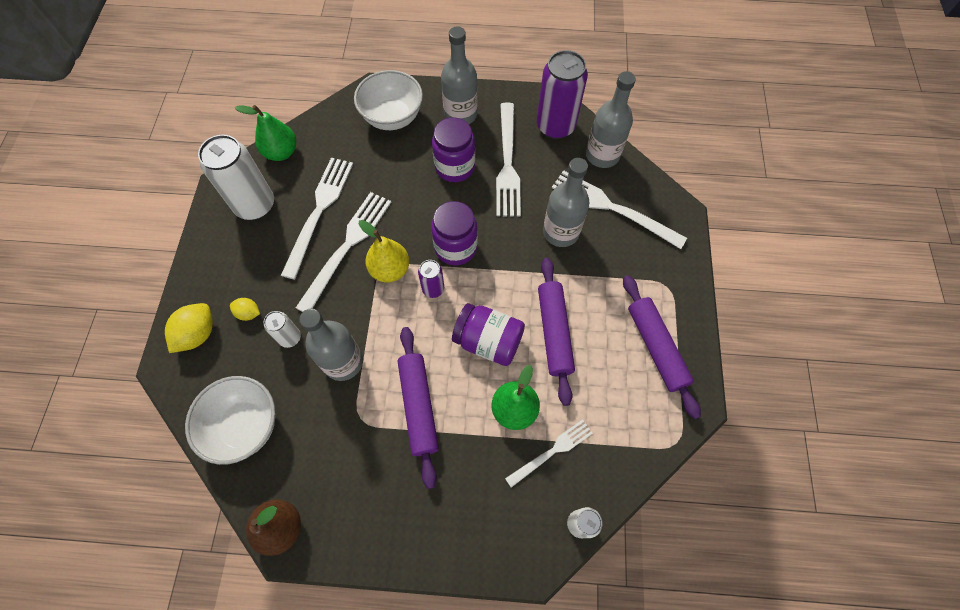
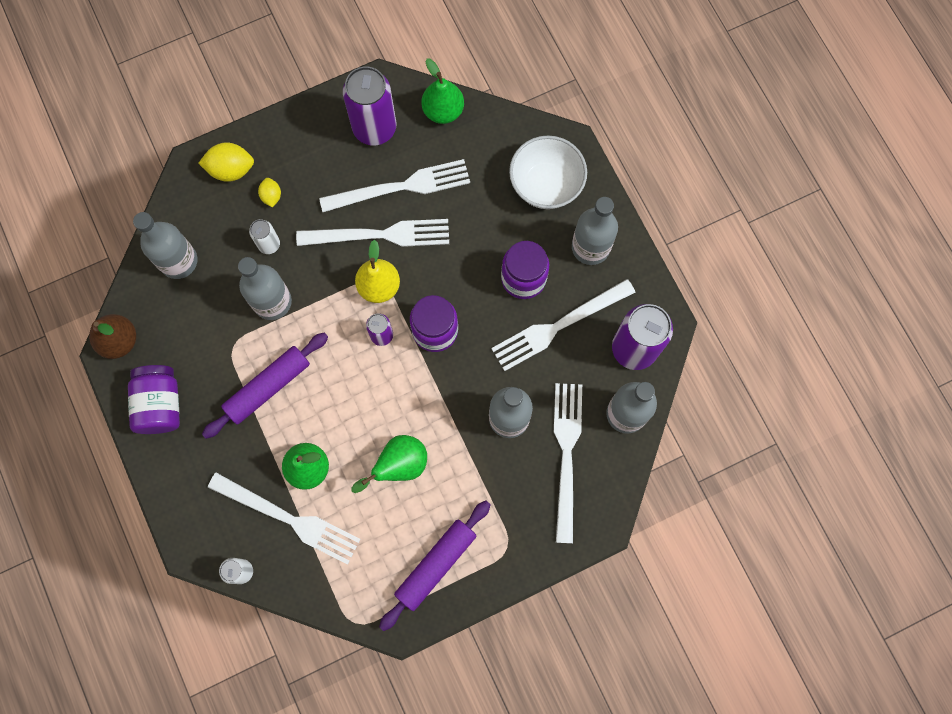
camera: 60 degrees right, 10 degrees up
white bowl [185,376,275,465] -> grey bottle [133,212,197,279]
white can [198,135,274,220] -> purple can [343,66,396,145]
purple jar [452,303,525,366] -> purple jar moved to [128,365,180,434]
white fork [505,420,593,487] -> white fork [208,473,361,564], size x1.70
purple rolling pin [538,258,575,406] -> green pear [351,435,427,493]

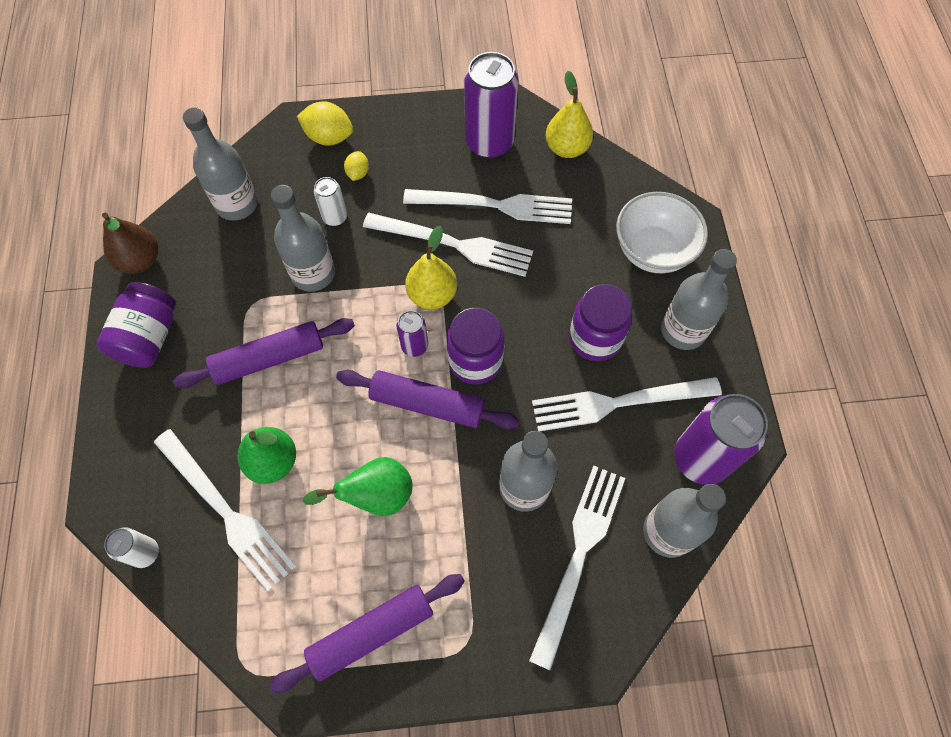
camera: 20 degrees right, 10 degrees down
green pear [422,59,464,124] -> yellow pear [546,71,593,158]
none -> purple rolling pin [336,370,519,429]

